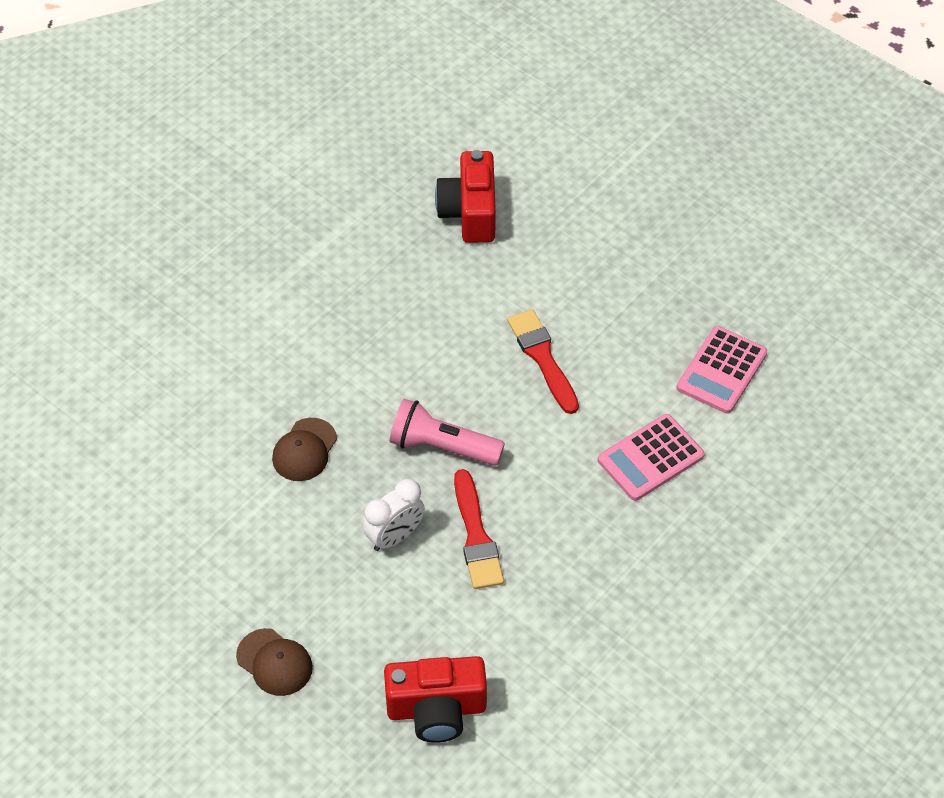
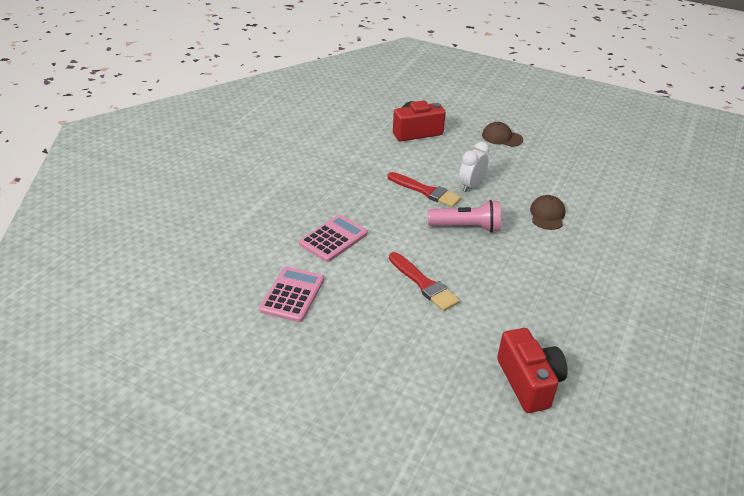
camera: 165 degrees right, 15 degrees down
red brush [454,469,504,589] -> red brush turned 150 degrees clockwise [388,172,462,208]

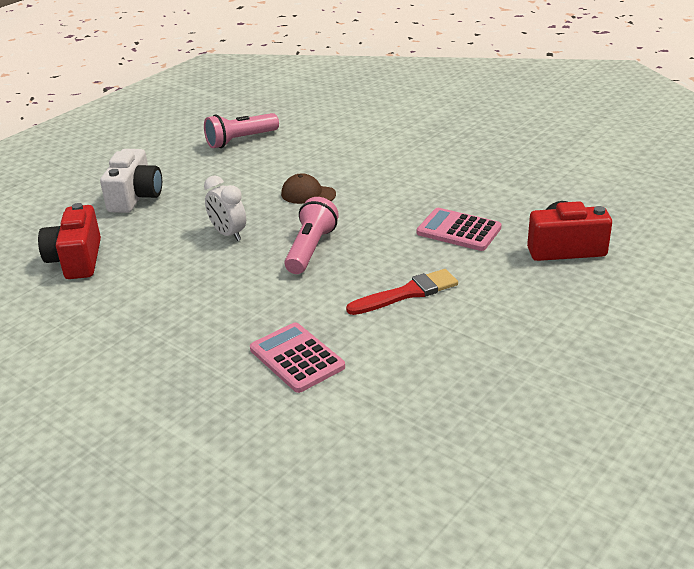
camera: 75 degrees left, 5 degrees down
pink calculator [259,267,324,322] -> pink calculator moved to [417,208,502,251]
red brush [388,172,462,208] -> none
brown cap [482,122,523,147] -> white camera [100,149,162,213]
none -> pink flashlight [204,113,279,148]

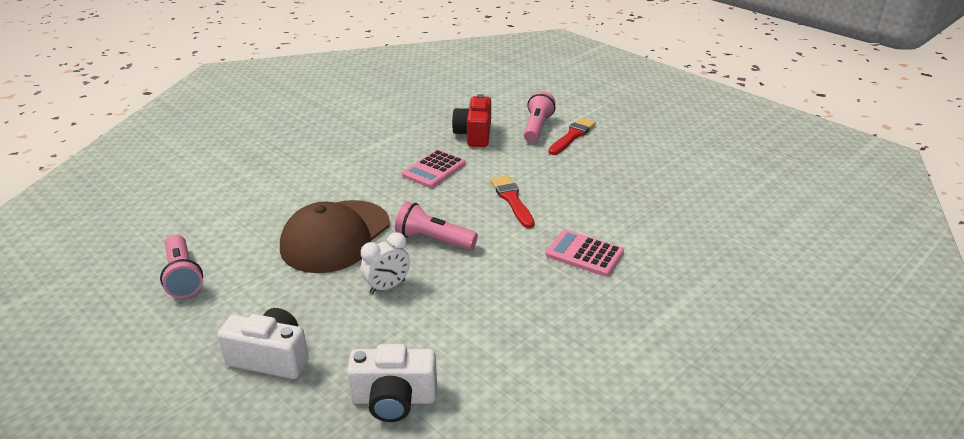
camera: 85 degrees left, 0 degrees up
red camera [38,203,101,279] -> white camera [347,344,437,422]
pink calculator [250,322,345,393] -> pink calculator turned 60 degrees clockwise [546,230,624,277]
brown cap [281,173,336,204] -> brown cap [280,200,390,273], size x2.22
none -> pink flashlight [524,91,556,143]
none -> red brush [548,117,596,155]

